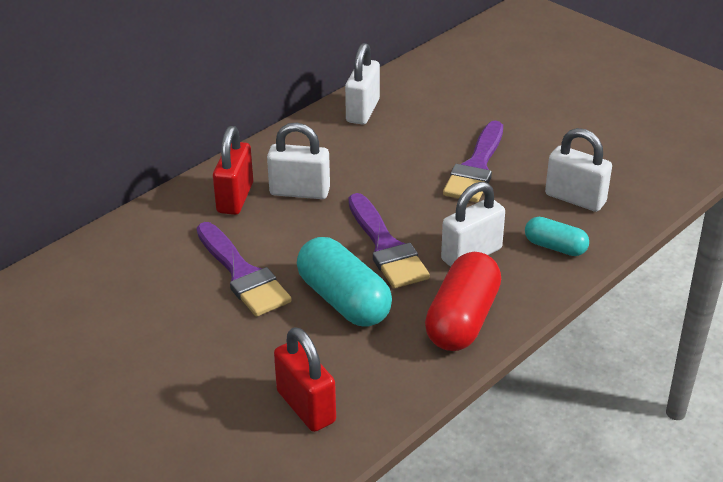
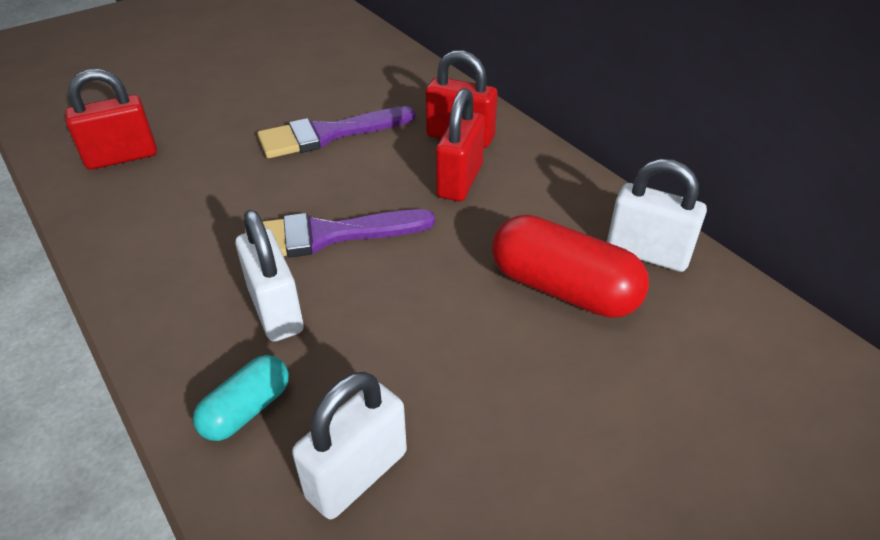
camera: 100 degrees right, 5 degrees up
white padlock [267,123,330,199] -> red padlock [436,88,485,201]
turquoise capsule [297,237,392,327] -> none
red capsule [425,252,501,351] -> red capsule moved to [492,215,649,318]
purple brush [443,121,503,202] -> none

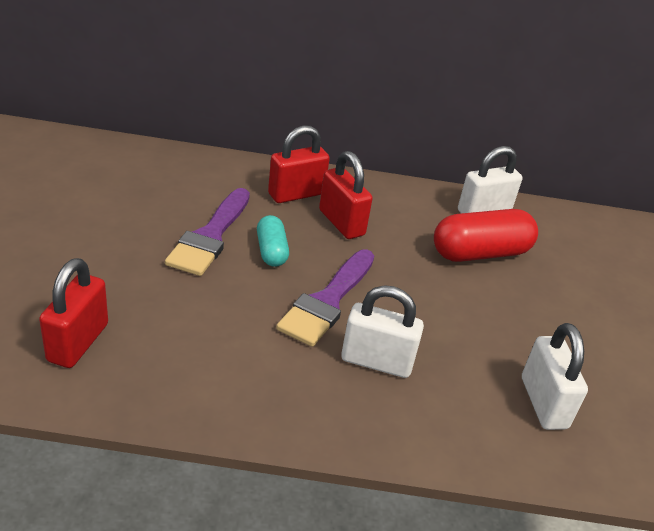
camera: 55 degrees left, 5 degrees down
turquoise capsule [193,355,289,441] -> turquoise capsule moved to [257,215,289,267]

